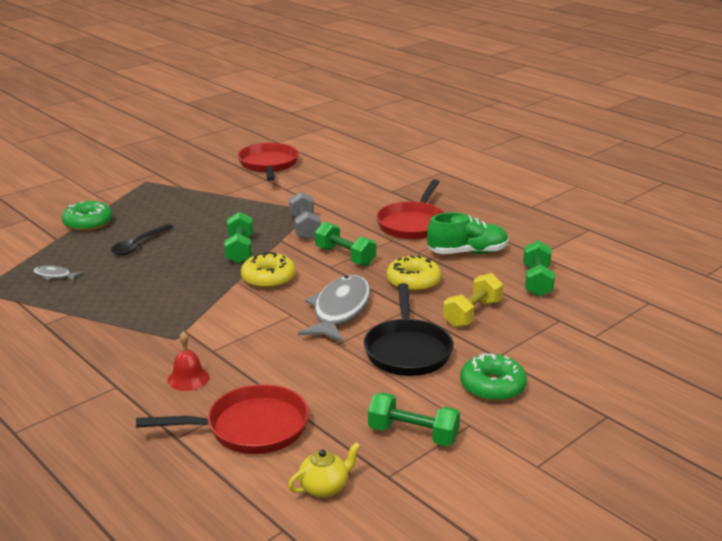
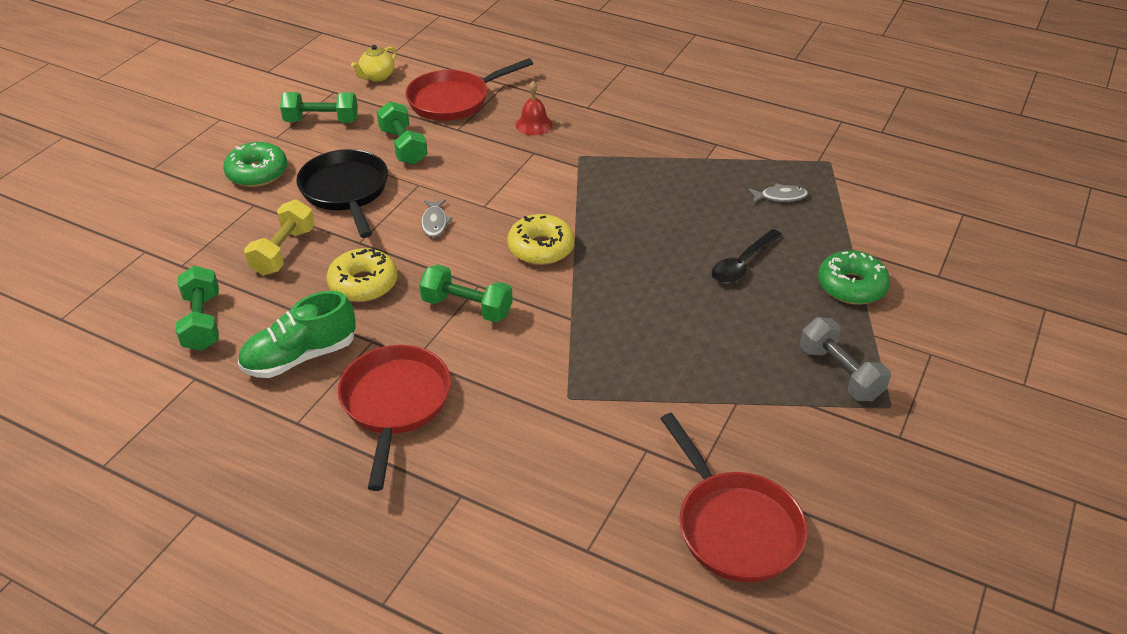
camera: 160 degrees right, 15 degrees up
black spoon [111,224,173,255] -> black spoon turned 150 degrees counterclockwise [712,229,782,284]
green dumbbell [224,212,253,264] -> green dumbbell moved to [377,101,428,165]
grey dumbbell [289,192,320,240] -> grey dumbbell moved to [800,317,891,401]
grey fish [298,275,370,342] -> grey fish [421,199,453,237], size x0.44

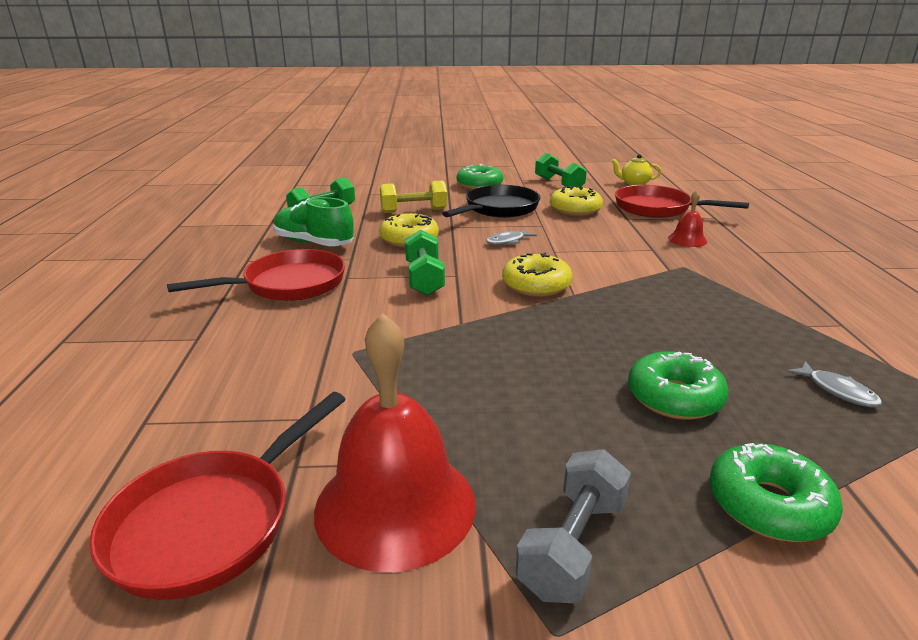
camera: 60 degrees right, 15 degrees down
green dumbbell [377,101,428,165] -> yellow donut [550,186,603,216]
black spoon [712,229,782,284] -> green donut [628,351,729,420]
none -> red bell [314,313,476,572]

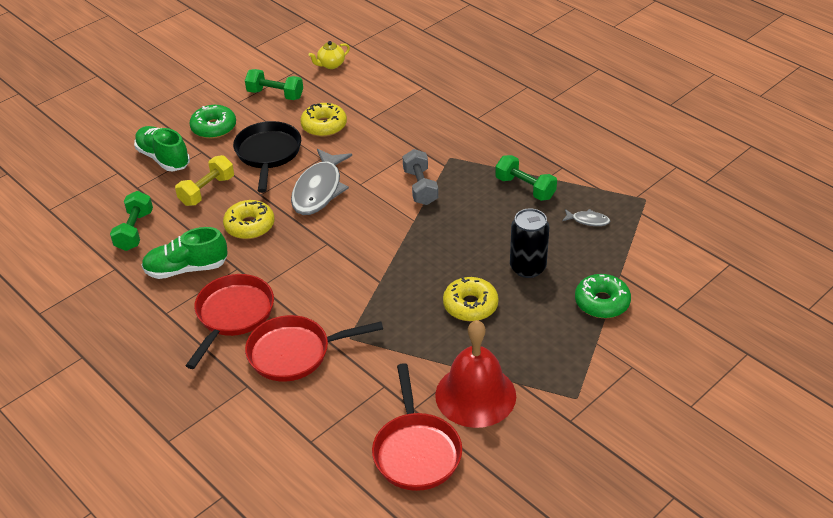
camera: 40 degrees left, 15 degrees up
green dumbbell [405,230,445,296] -> green dumbbell moved to [495,155,557,201]
grey fish [486,229,537,245] -> grey fish [291,149,352,215], size x2.25
yellow donut [502,253,572,297] -> yellow donut moved to [443,277,499,321]
grey dumbbell [515,449,631,603] -> grey dumbbell moved to [402,149,438,205]
red pan [615,185,749,218] -> red pan moved to [245,315,383,382]
green donut [628,351,729,420] -> black can [510,208,549,278]
red bell [668,190,707,247] -> none
none -> green shoe [134,126,190,171]

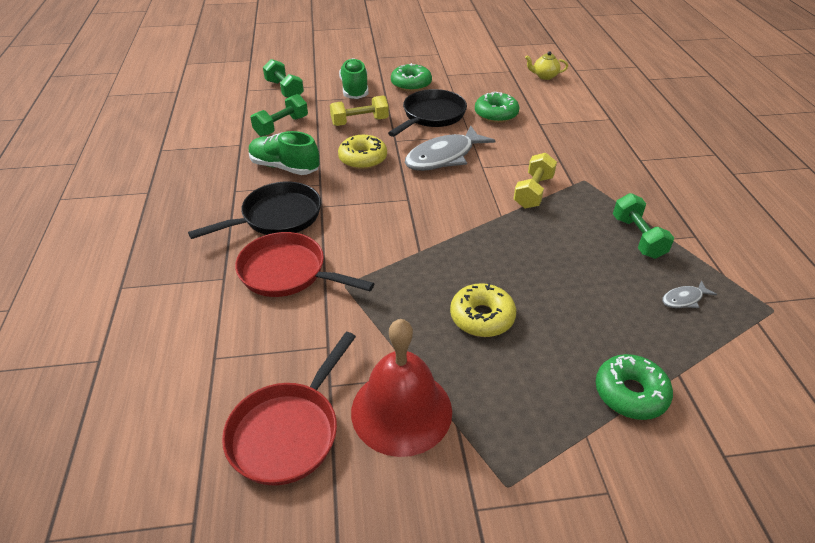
camera: 35 degrees right, 0 degrees up
red pan [186,274,274,369] -> black pan [188,182,321,239]
green dumbbell [245,69,303,100] -> green dumbbell moved to [263,59,304,98]
yellow donut [300,103,347,137] -> green donut [475,92,519,123]
grey dumbbell [402,149,438,205] -> yellow dumbbell [513,153,557,209]
black can [510,208,549,278] -> none
grey fish [562,209,611,226] -> grey fish turned 105 degrees clockwise [662,280,717,308]

